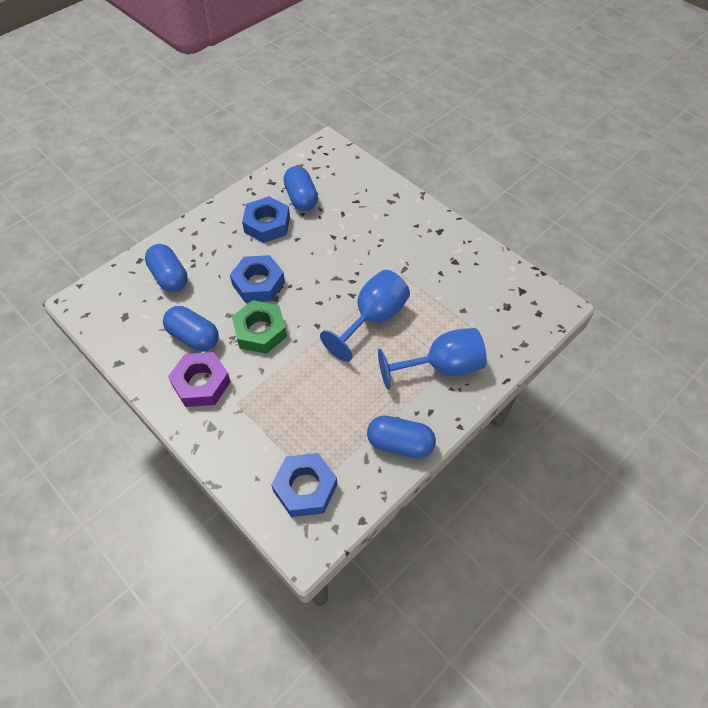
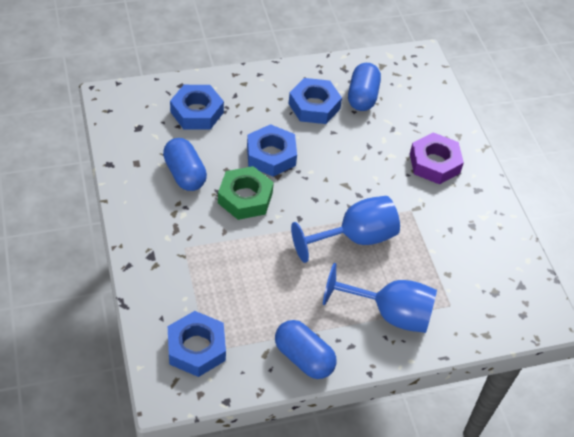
camera: 25 degrees right, 5 degrees down
blue capsule [145,244,188,292] -> blue nut [170,85,224,130]
purple nut [168,352,231,407] -> purple nut moved to [410,132,464,185]

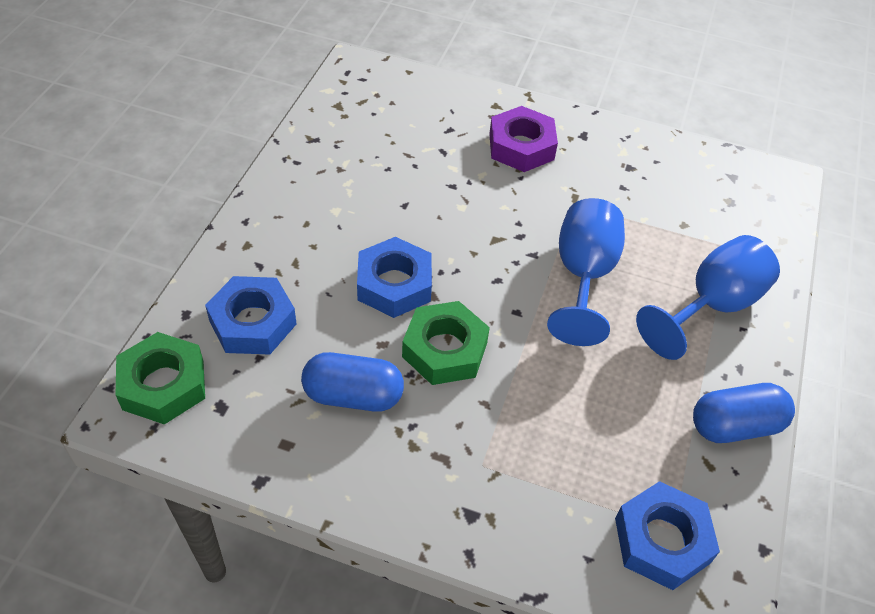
camera: 55 degrees left, 0 degrees up
blue nut [289,78,342,124] -> none
blue capsule [348,63,381,111] -> none
none -> green nut [116,332,205,425]

